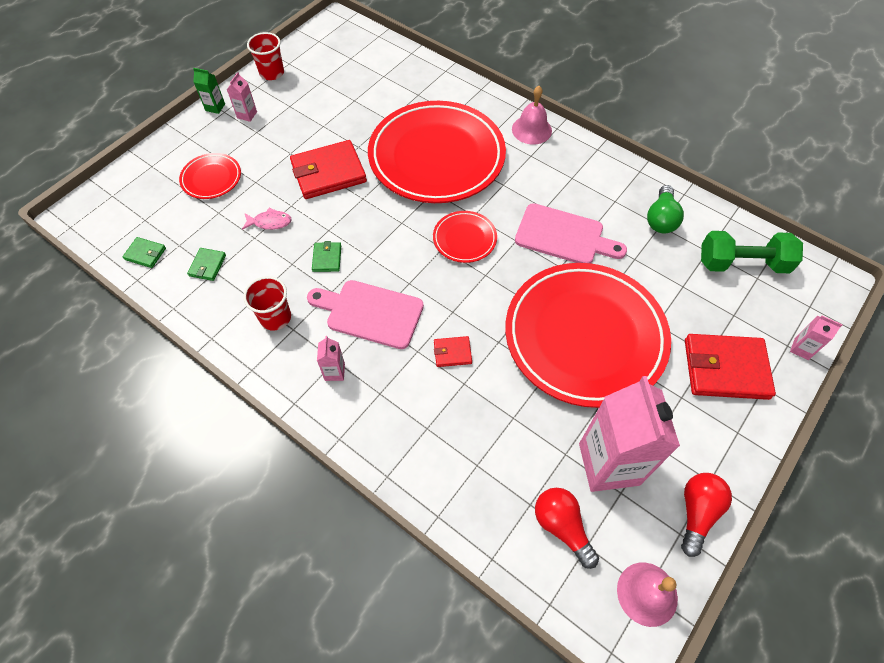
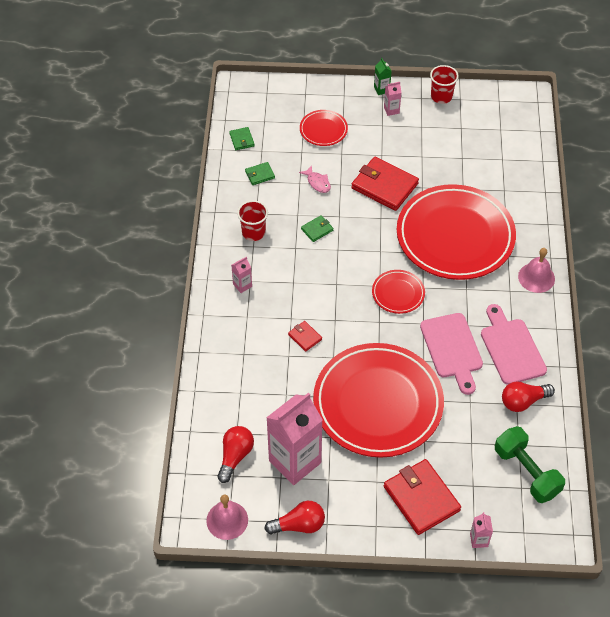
camera: 55 degrees right, 5 degrees down
pink cutting board [307,280,424,349] -> pink cutting board moved to [481,304,547,385]
green light bulb [647,185,684,233] -> red light bulb [502,382,555,412]

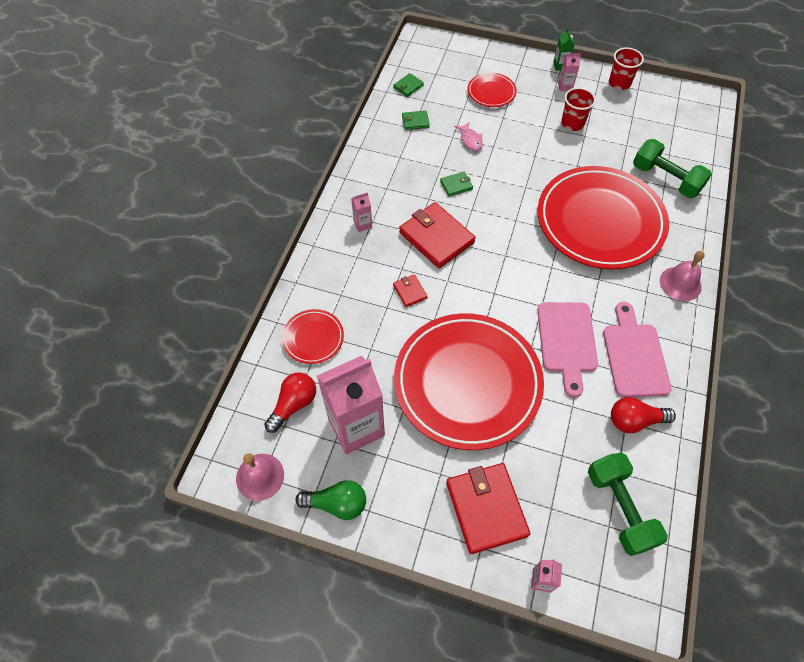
camera: 15 degrees right, 5 degrees up
green wallet [229,127,255,150] -> green wallet turned 45 degrees clockwise [393,73,424,97]
red cup [237,200,268,241] -> red cup moved to [561,88,596,131]
red light bulb [265,501,325,534] -> green light bulb [295,480,366,520]
red wallet [351,157,419,211] -> red wallet moved to [399,202,476,268]
red plate [372,270,425,314] -> red plate moved to [282,309,344,364]
none -> green dumbbell [633,139,712,198]

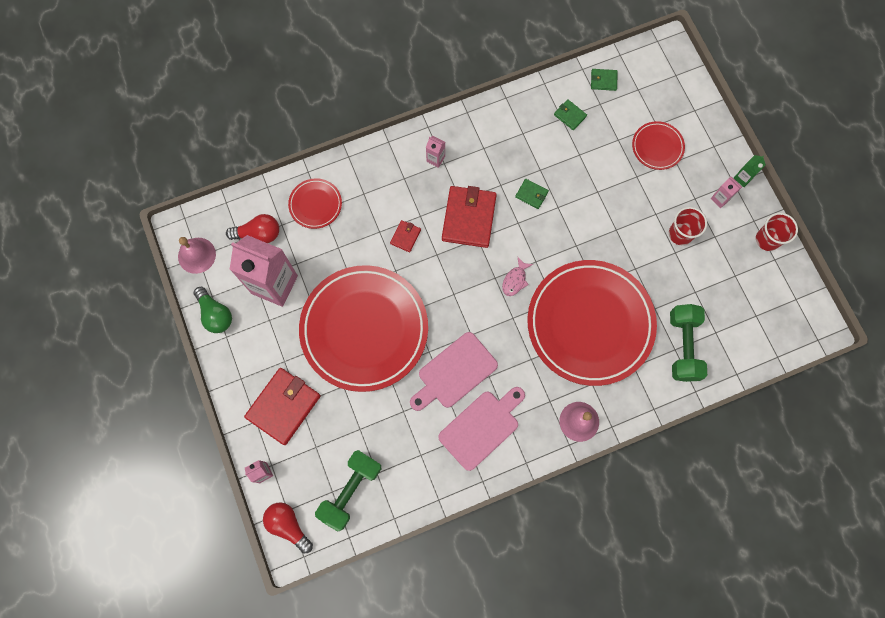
camera: 50 degrees right, 15 degrees up
pink fish [455,122,483,151] -> pink fish moved to [502,257,533,296]
red light bulb [611,397,676,433] -> red light bulb moved to [263,502,313,554]

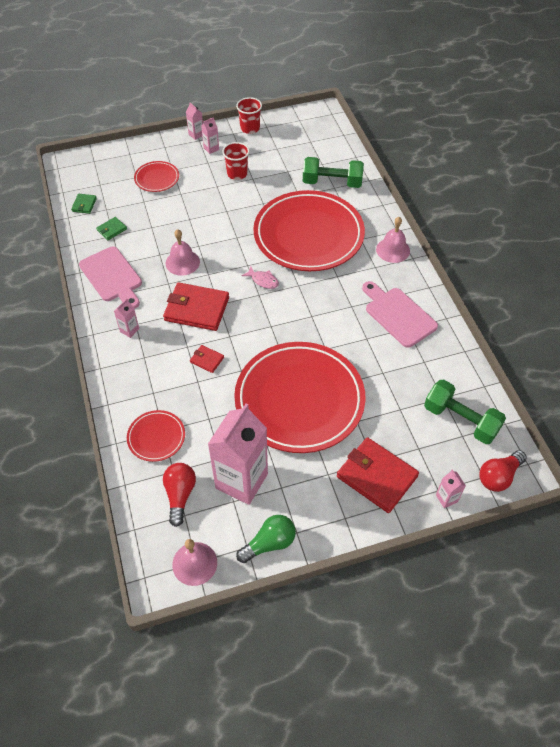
camera: 85 degrees left, 20 degrees down
pink cutting board [410,332,498,411] -> pink cutting board moved to [79,246,142,309]
green wallet [515,179,549,209] -> pink bell [166,229,200,276]
green carton [734,155,766,187] -> pink carton [186,103,203,140]

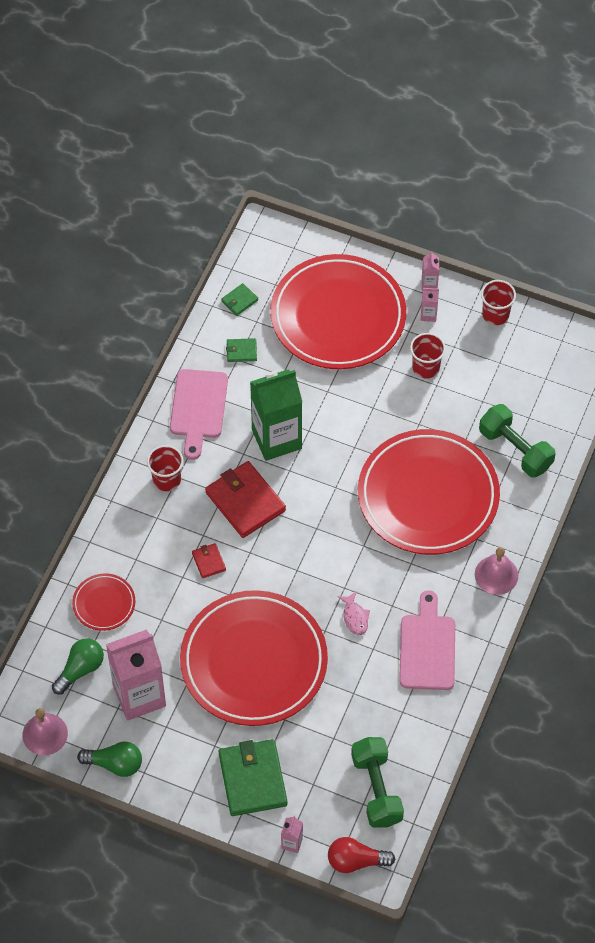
camera: 40 degrees right, 5 degrees up
pink carton [114,299,139,338] -> red cup [147,445,184,491]
red plate [134,161,179,192] -> red plate [270,254,406,369], size x2.31
red light bulb [163,463,196,527] -> green light bulb [52,639,104,694]
pink bell [166,229,200,276] -> green carton [250,370,302,461]
pink fish [242,266,279,289] -> pink fish moved to [337,591,370,635]
red wallet [337,437,419,513] -> green wallet [219,739,288,816]

